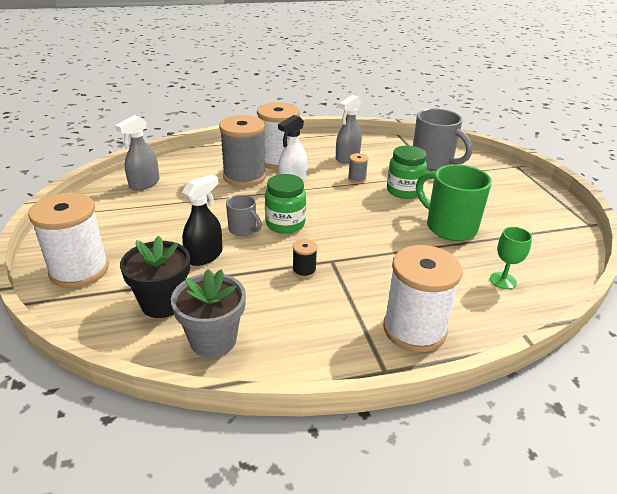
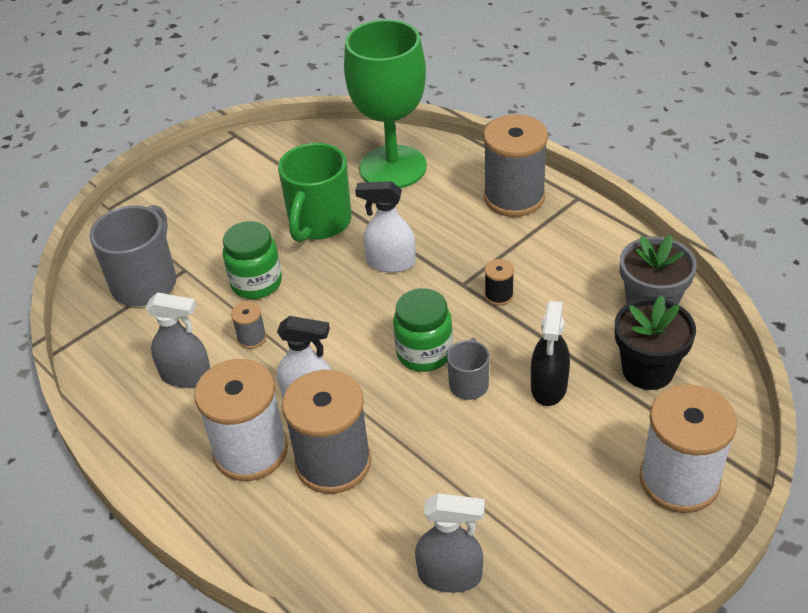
camera: 115 degrees left, 10 degrees up
black spray bottle [182,174,222,266] -> black spray bottle turned 90 degrees counterclockwise [531,301,570,406]
white spool [383,245,462,352] -> grey spool [483,114,548,217]
green goblet [490,227,532,289] -> green goblet [344,20,427,188], size x2.49
none -> white spray bottle [355,181,416,273]

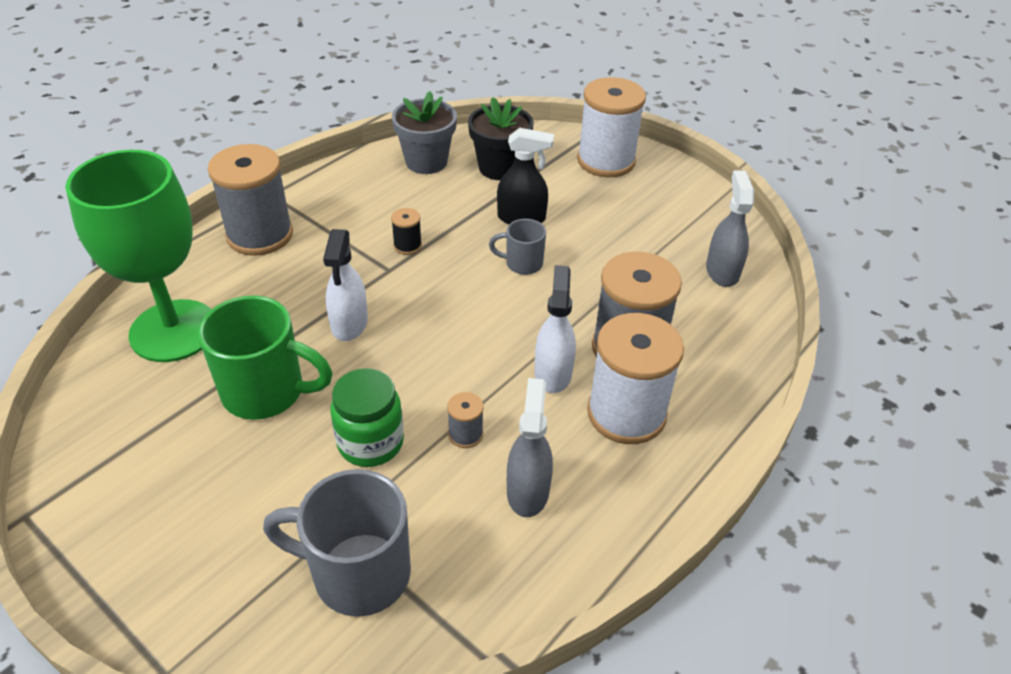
camera: 100 degrees left, 0 degrees up
green jar [393,288,453,372] -> none

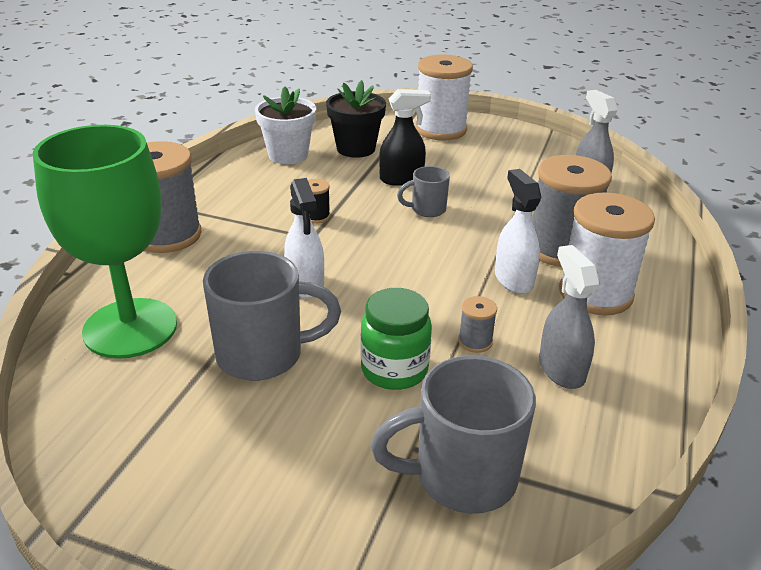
camera: 20 degrees left, 10 degrees down
green mug [198,296,332,420] -> grey mug [203,251,341,381]
grey flower pot [392,91,457,174] -> white flower pot [255,87,316,164]

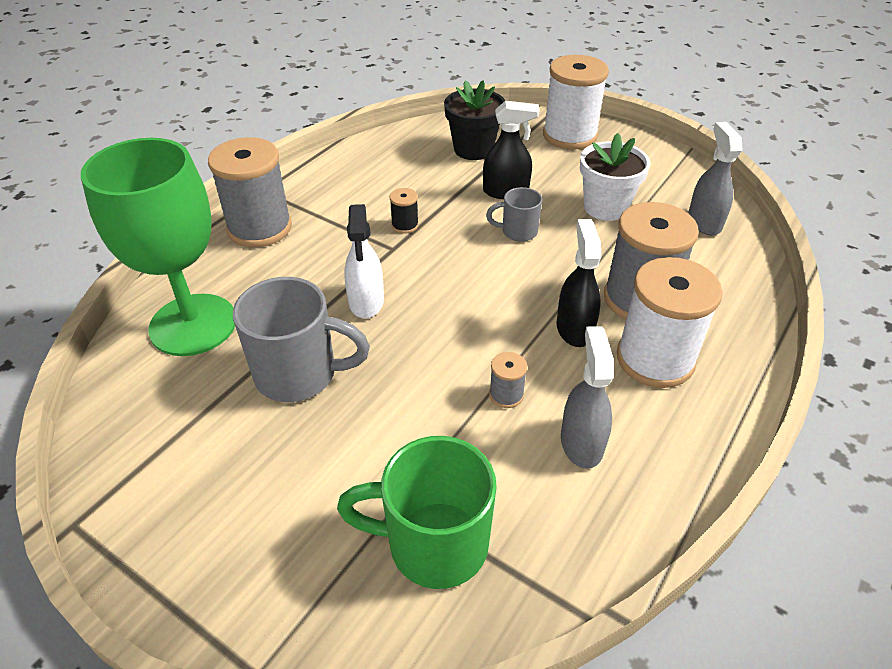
camera: 15 degrees right, 10 degrees up
white flower pot [255,87,316,164] -> white flower pot moved to [580,133,650,221]
green jar [360,288,432,390] -> none
grey mug [371,355,536,514] -> green mug [337,436,497,589]
white spray bottle [495,169,541,294] -> black spray bottle [556,219,601,347]

